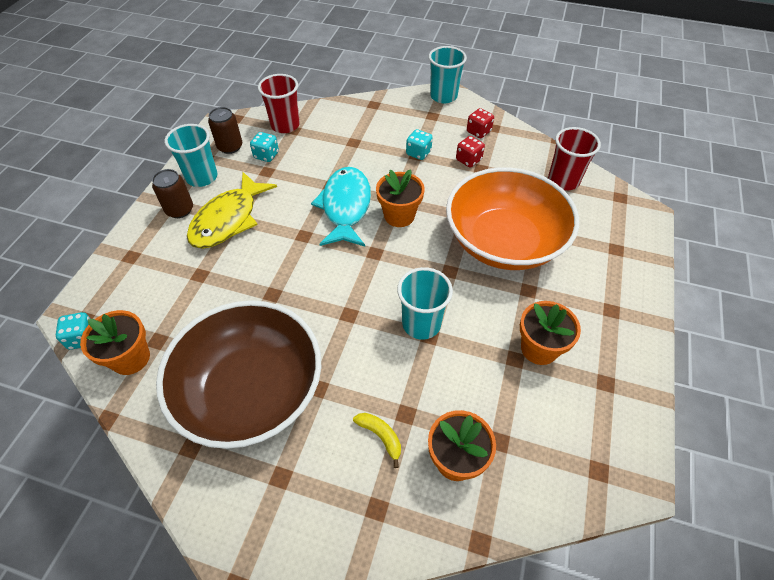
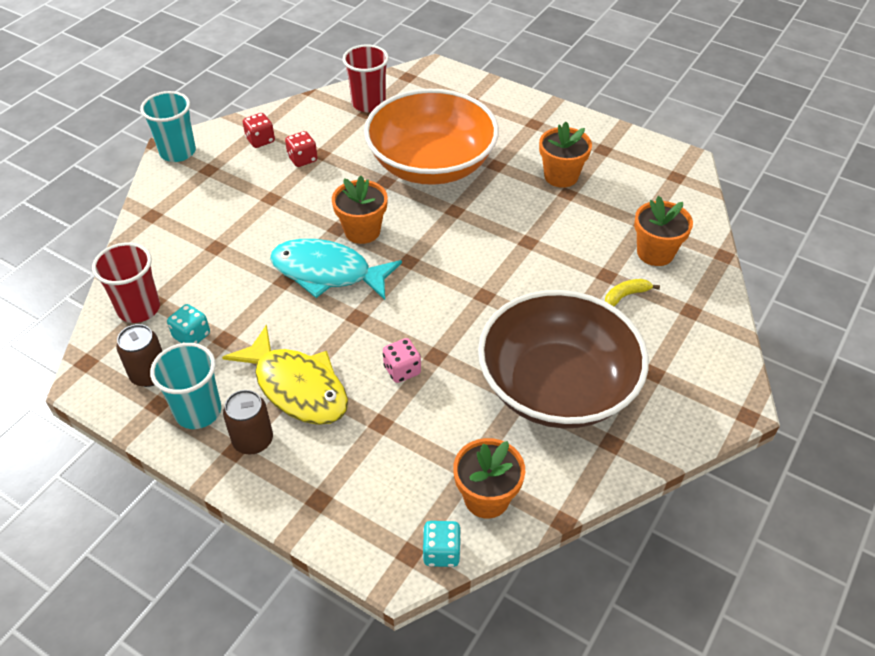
camera: 75 degrees left, 5 degrees down
turquoise cup [397,267,453,340] -> none
turquoise dice [406,129,433,160] -> none
none -> pink dice [383,338,421,383]

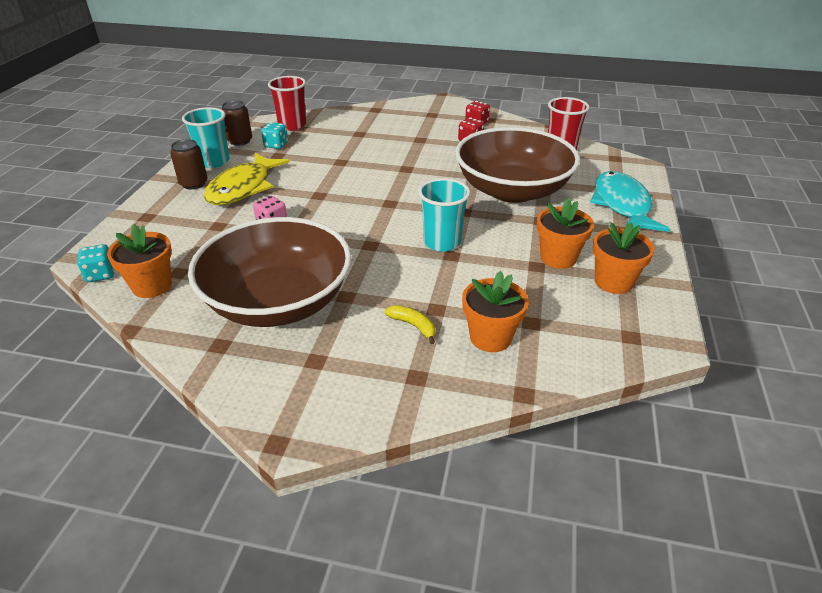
camera: 70 degrees right, 10 degrees down
turquoise cup [140,91,196,162] -> turquoise cup moved to [418,178,470,252]
turquoise fish [270,239,402,300] -> turquoise fish moved to [590,171,670,232]
orange flower pot [332,176,388,244] -> orange flower pot moved to [593,222,655,294]
orange bowl [364,89,499,185] -> brown bowl [455,127,580,203]

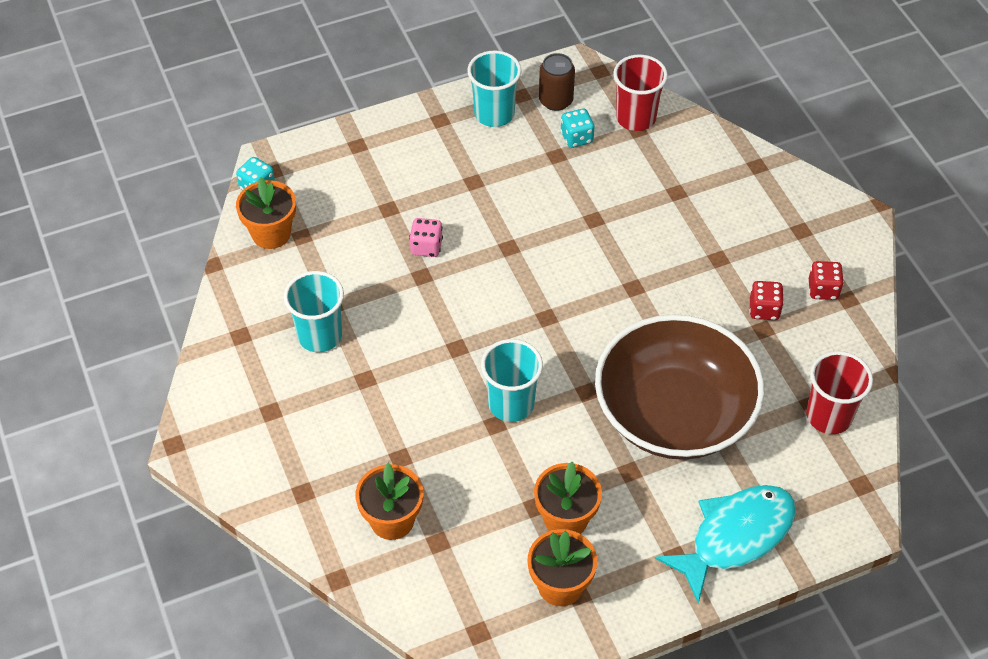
camera: 55 degrees right, 15 degrees up
brown can [170,139,208,189] -> none
brown bowl [188,217,352,327] -> turquoise cup [284,271,344,352]
yellow fish [204,153,290,205] -> none
yellow banana [384,305,435,344] -> none

